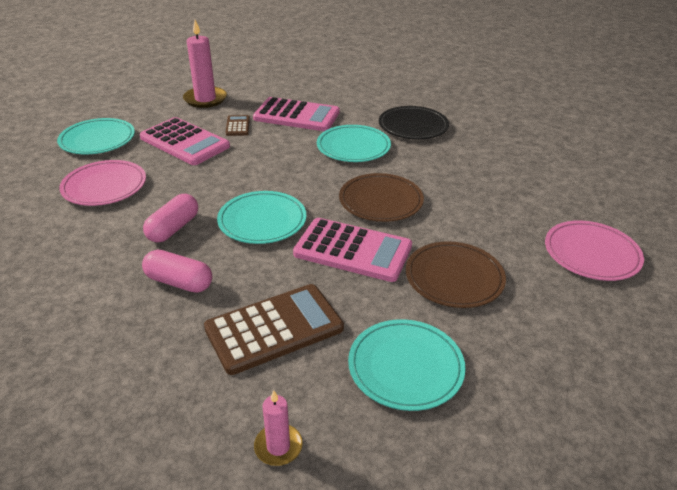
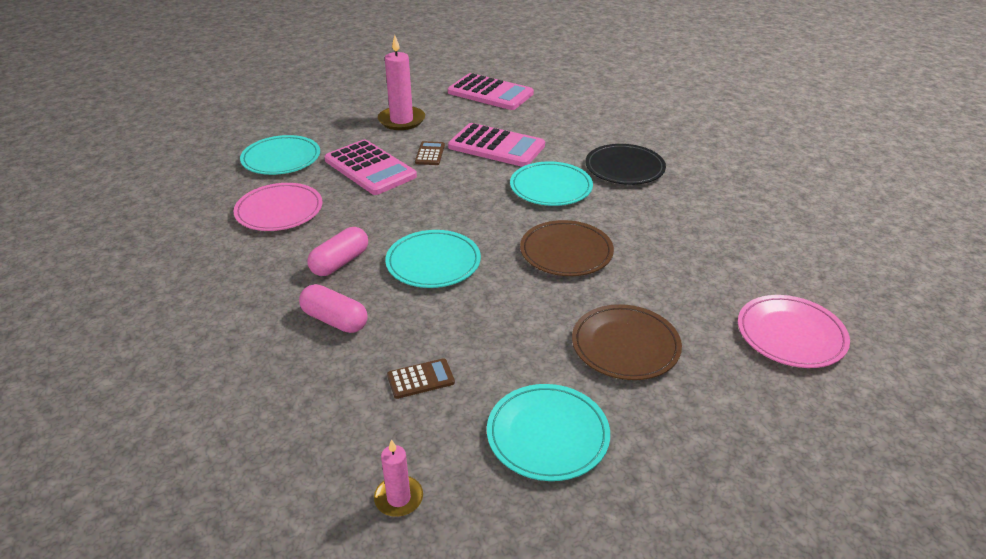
camera: 10 degrees right, 0 degrees up
brown calculator [204,284,344,375] -> brown calculator [387,358,455,399], size x0.48
pink calculator [293,218,412,282] -> pink calculator moved to [448,73,534,110]

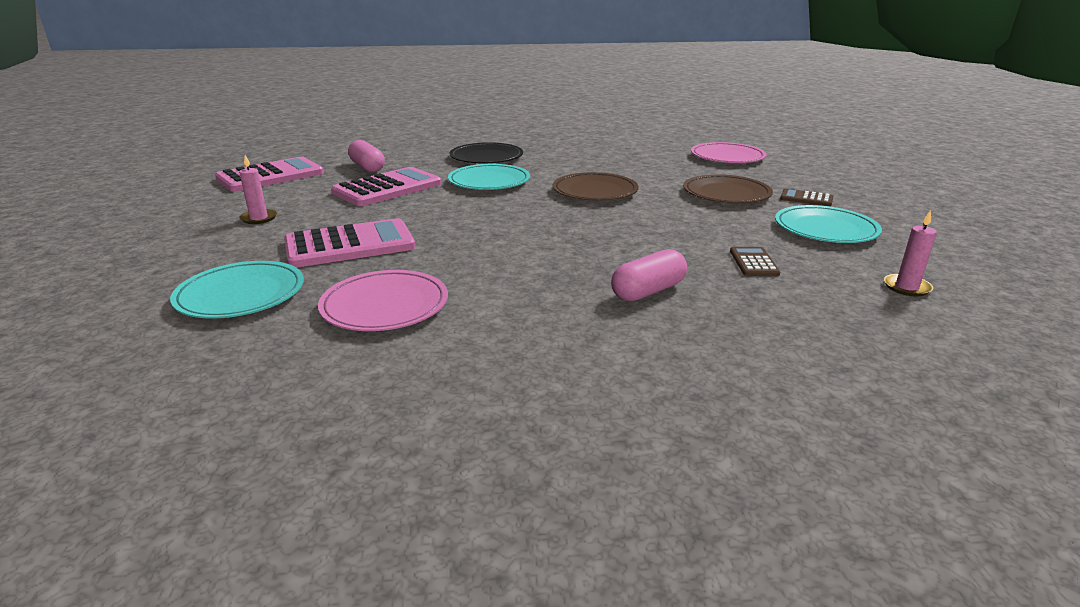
camera: 70 degrees left, 10 degrees down
pink capsule [307,227,368,276] -> pink capsule moved to [348,140,385,172]
pink candle [378,35,425,130] -> pink candle [239,155,277,224], size x0.56
turquoise plate [385,230,481,288] -> none
brown calculator [415,141,445,165] -> brown calculator moved to [780,189,834,206]

